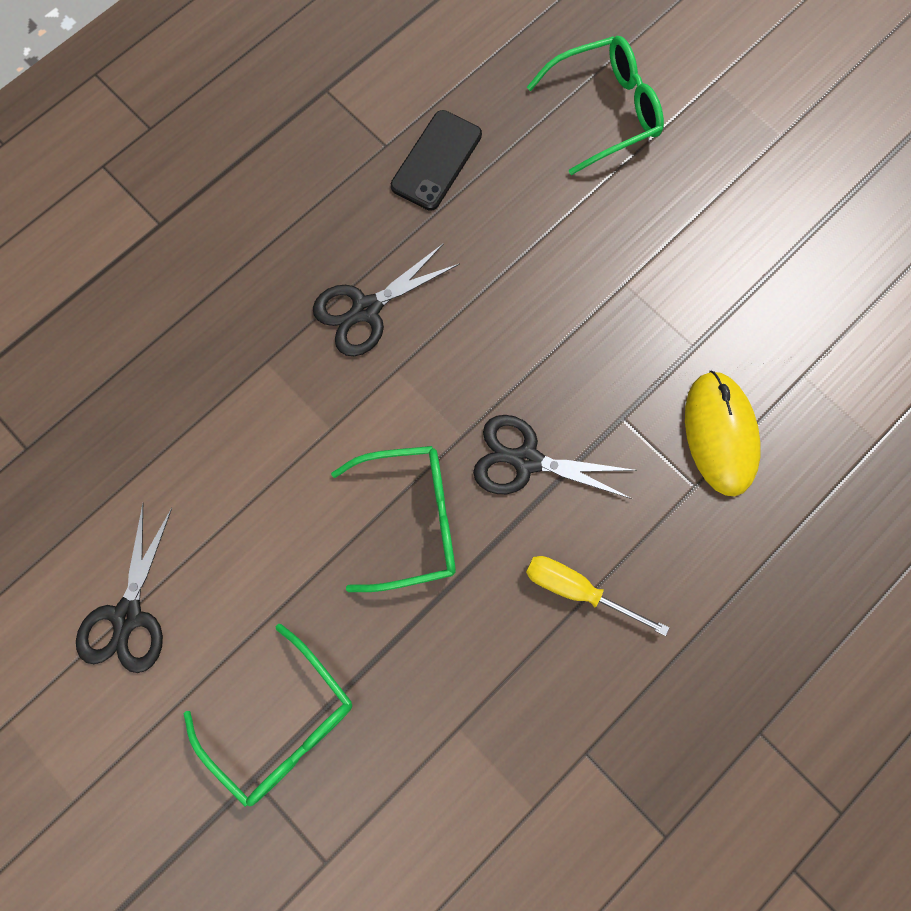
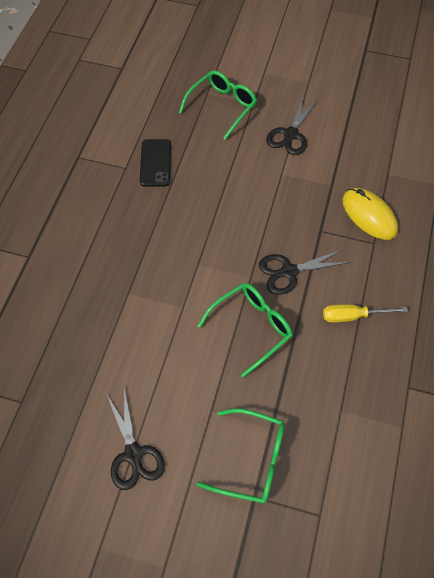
camera: 30 degrees left, 15 degrees down
black scissors [313,243,460,356] -> black scissors moved to [266,96,317,155]

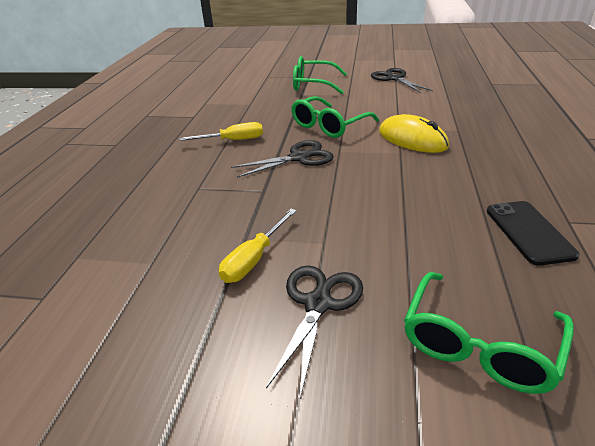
camera: 175 degrees right, 25 degrees down
yellow mouse [342,188,398,240] -> yellow mouse moved to [379,114,449,153]
none -> yellow screwdriver [219,209,297,283]

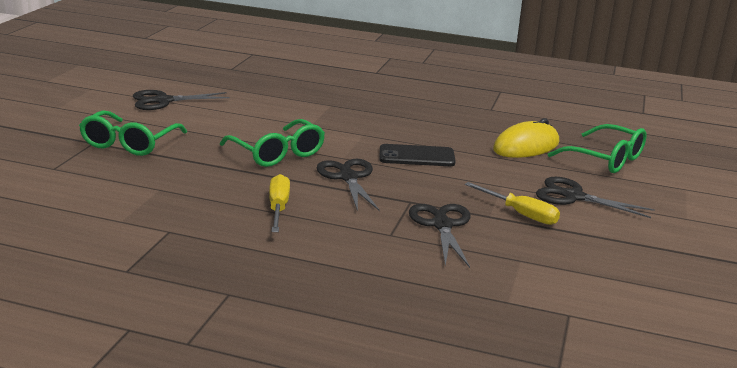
camera: 85 degrees left, 10 degrees down
yellow mouse [379,114,449,153] -> yellow mouse moved to [493,118,559,158]
black phone [487,201,580,266] -> black phone moved to [380,144,456,166]
none -> black scissors [409,204,470,268]

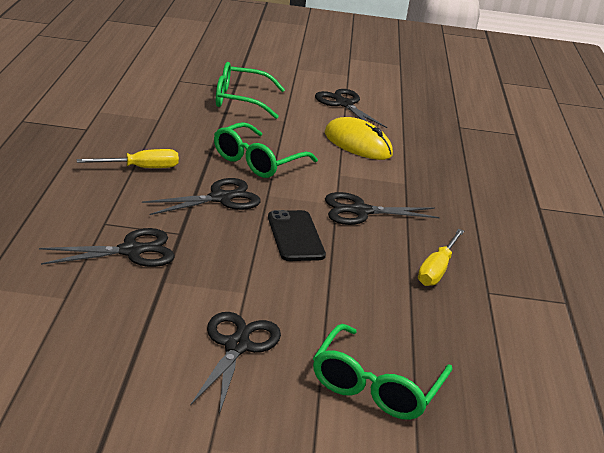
camera: 75 degrees right, 5 degrees up
yellow screwdriver [465,182,560,225] -> yellow screwdriver moved to [418,229,464,286]
yellow mouse [493,118,559,158] -> yellow mouse moved to [325,117,393,160]
none -> black scissors [325,192,440,225]

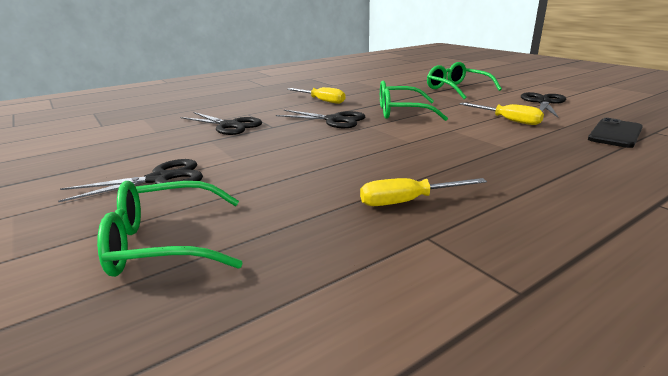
camera: 55 degrees right, 5 degrees down
black phone [268,210,326,261] -> black phone moved to [588,118,643,148]
yellow mouse [325,117,393,160] -> yellow screwdriver [459,102,544,125]
black scissors [325,192,440,225] -> none

